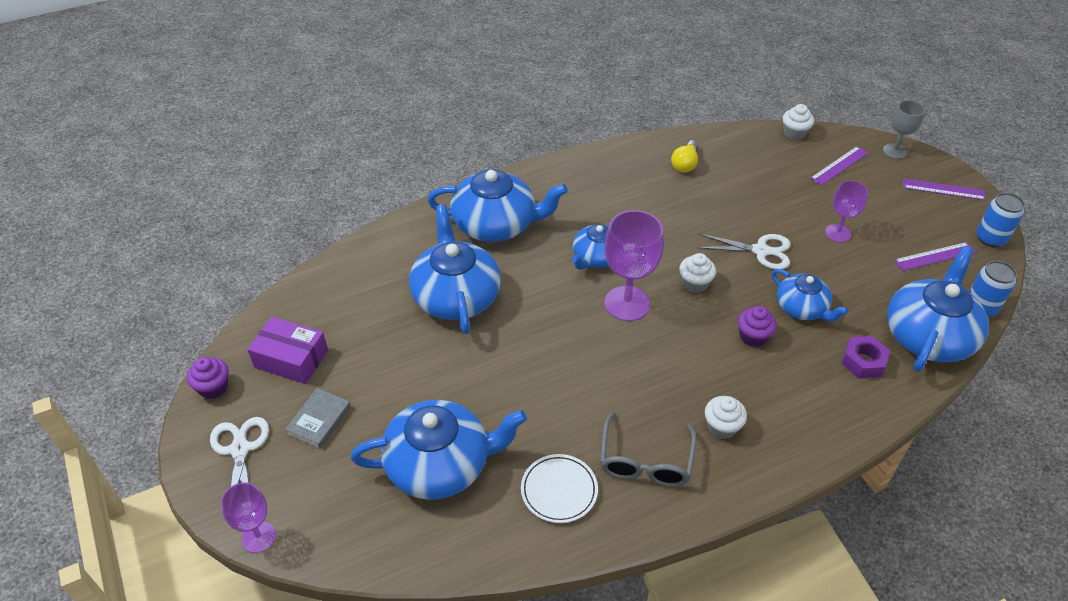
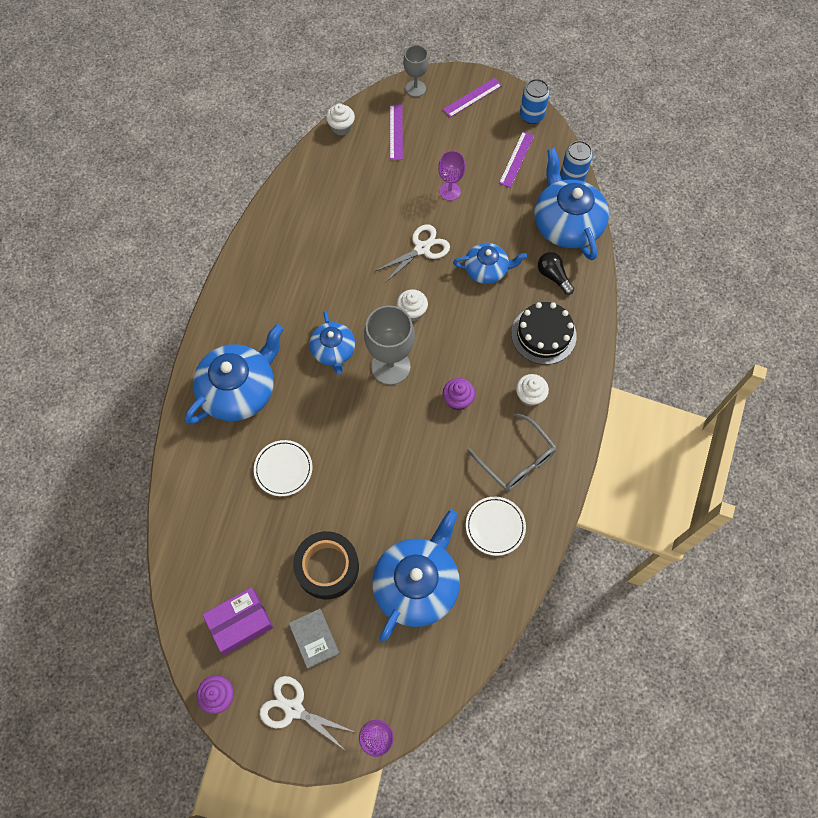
camera: 50 degrees left, 20 degrees up
blue teapot [409,204,501,334] -> white plate [254,440,312,496]
purple goblet [604,210,664,321] -> grey goblet [364,305,415,385]
yellow light bulb [671,140,698,173] -> none
purple cupcake [738,306,777,347] -> purple cupcake moved to [443,378,475,410]
purple nut [841,336,890,379] -> black light bulb [538,252,574,295]
none -> black tape [293,531,359,599]
none -> black cake [511,302,577,365]

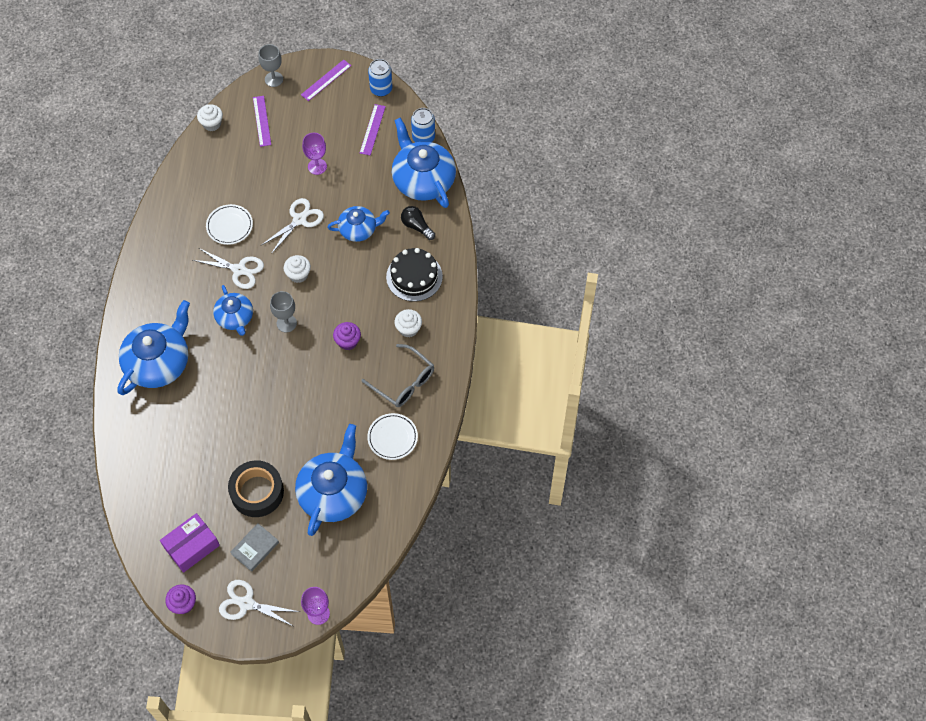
camera: 10 degrees left, 5 degrees down
white plate [254,440,312,496] -> white plate moved to [206,204,253,245]
grey book [289,609,340,669] -> grey book turned 75 degrees clockwise [230,523,279,572]
grey goblet [364,305,415,385] -> grey goblet [270,291,297,332], size x0.60
none -> white scissors [193,248,264,289]

